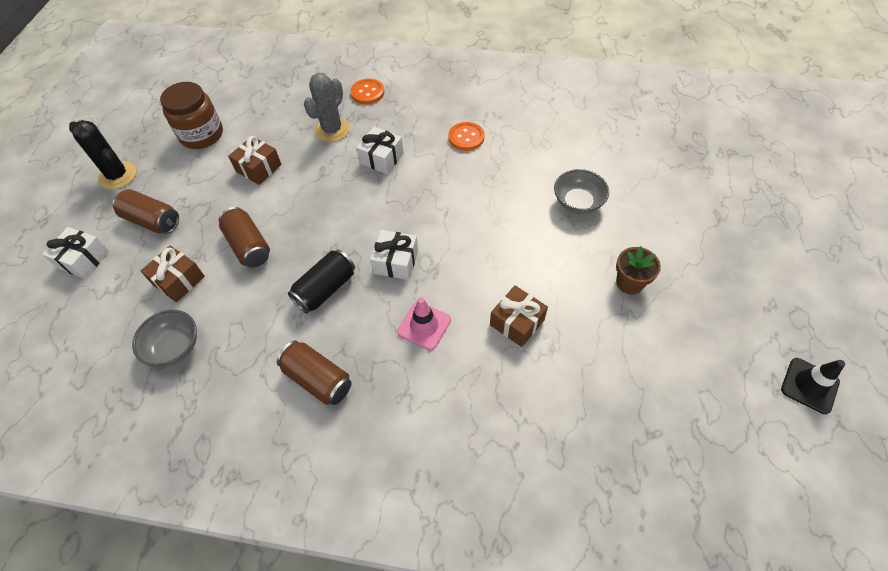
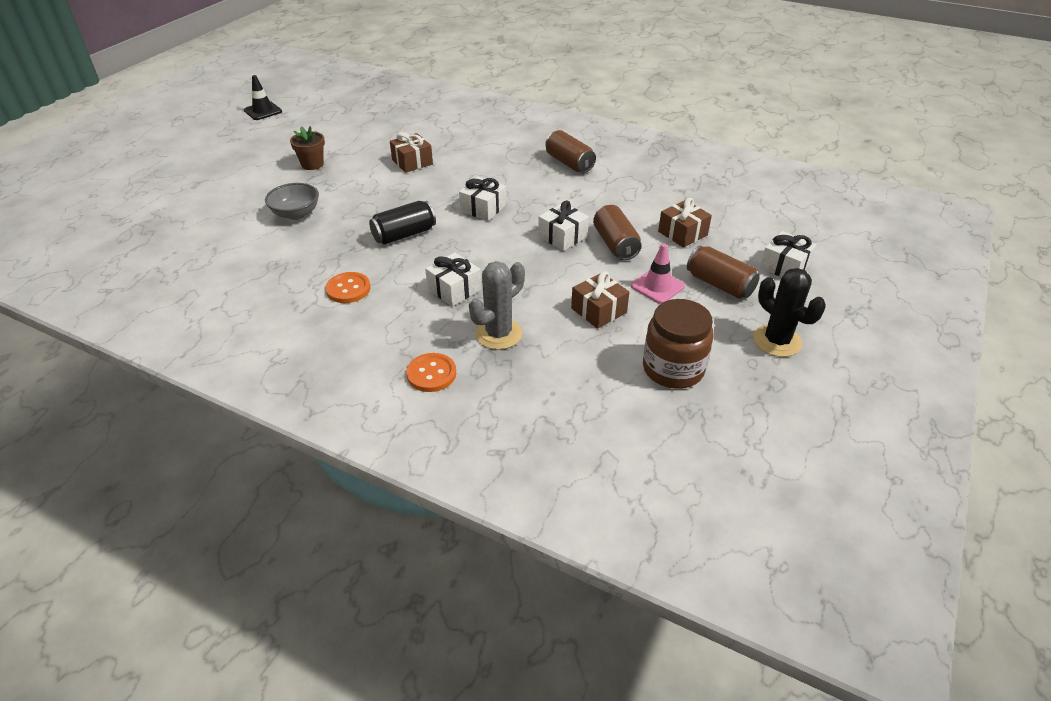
camera: 165 degrees left, 15 degrees down
grey bowl [132,310,197,367] -> none
black can [288,250,355,313] -> black can moved to [369,201,436,245]
pink traffic cone [397,297,451,350] -> pink traffic cone moved to [631,243,685,304]
none -> white gift [538,201,589,251]

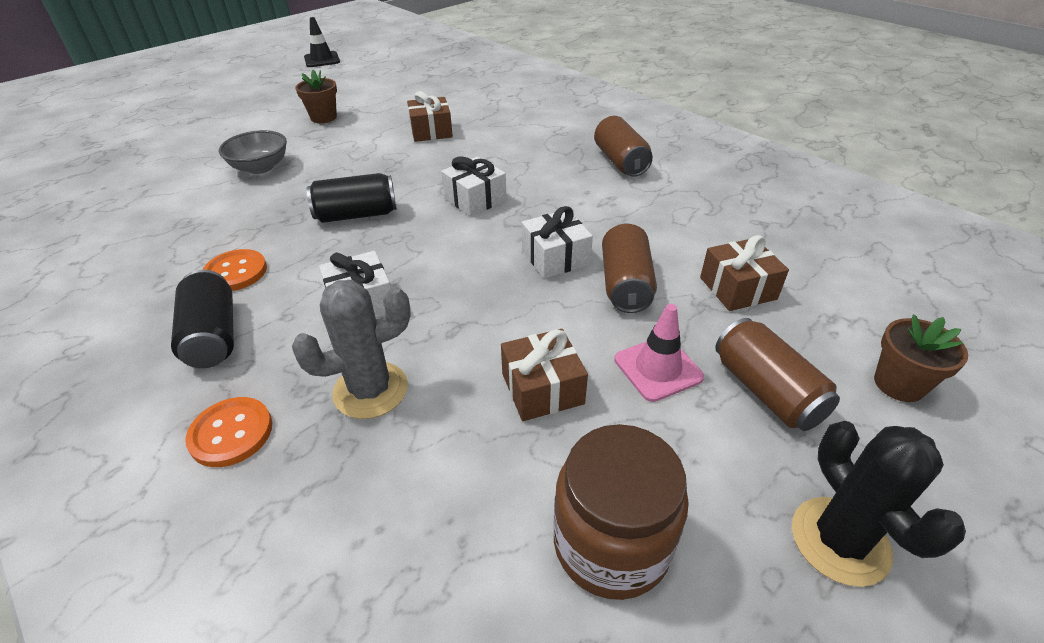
camera: 20 degrees right, 0 degrees up
white gift [760,231,817,277] -> brown flower pot [874,314,968,402]
none -> black can [171,270,234,368]

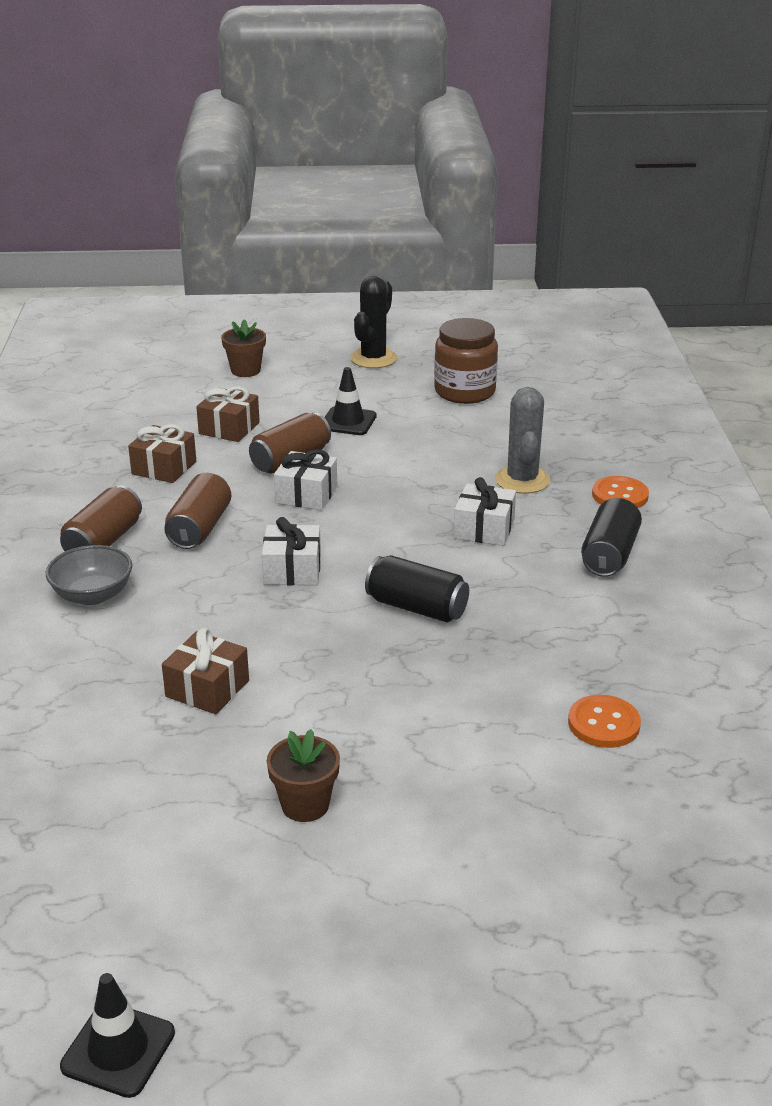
camera: 140 degrees left, 10 degrees down
orange button [203,249,267,291] -> orange button moved to [568,695,641,748]
grey bowl [219,130,287,174] -> grey bowl moved to [46,545,132,605]
grey cactus [292,280,411,419] -> grey cactus turned 75 degrees clockwise [495,387,550,494]
brown gift [501,329,588,421] -> brown gift moved to [128,424,196,483]
pink traffic cone [615,304,704,402] -> black traffic cone [324,367,377,435]
brown can [715,318,840,431] -> brown can moved to [164,473,231,549]

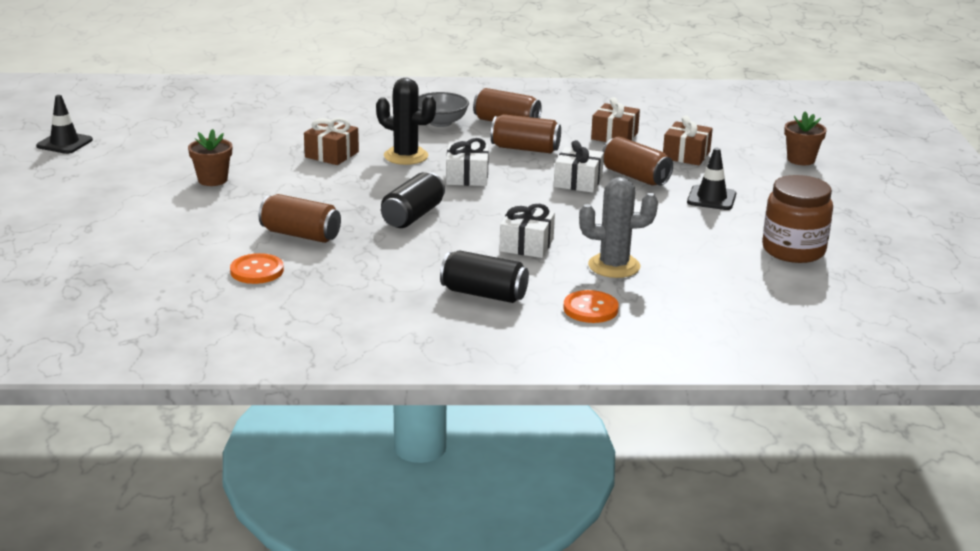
camera: 90 degrees right, 5 degrees down
black cactus [350,276,397,368] -> black cactus moved to [376,78,436,165]
none -> brown can [259,194,341,243]

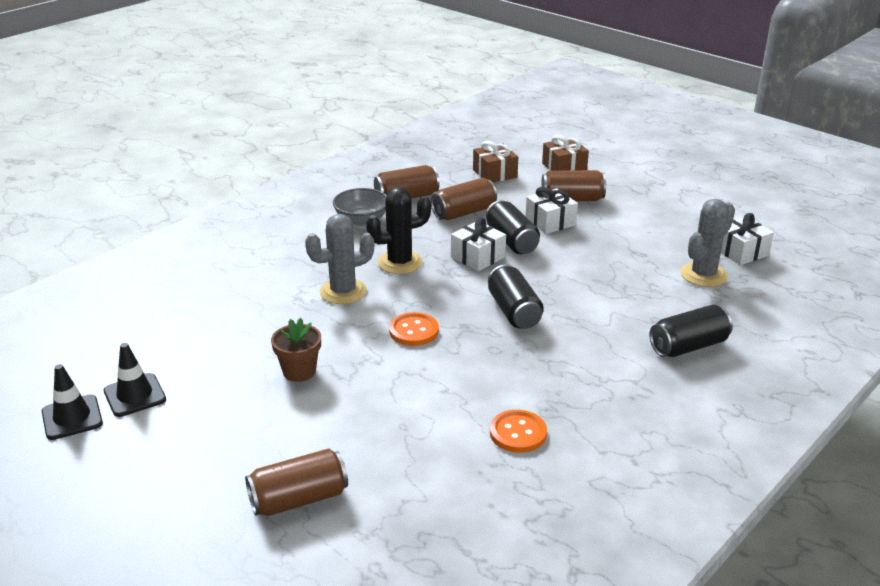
camera: 45 degrees left, 5 degrees up
brown can [259,194,341,243] -> brown can moved to [245,449,348,516]
brown gift [304,118,359,165] -> grey cactus [305,214,374,304]
white gift [499,204,555,258] -> white gift moved to [721,213,774,265]
orange button [564,290,619,323] -> orange button moved to [389,312,439,346]
black traffic cone [687,148,736,210] -> black traffic cone moved to [104,343,166,417]
brown jar [762,175,833,263] -> none
brown flower pot [784,111,827,165] -> none
none -> black can [486,200,540,254]

